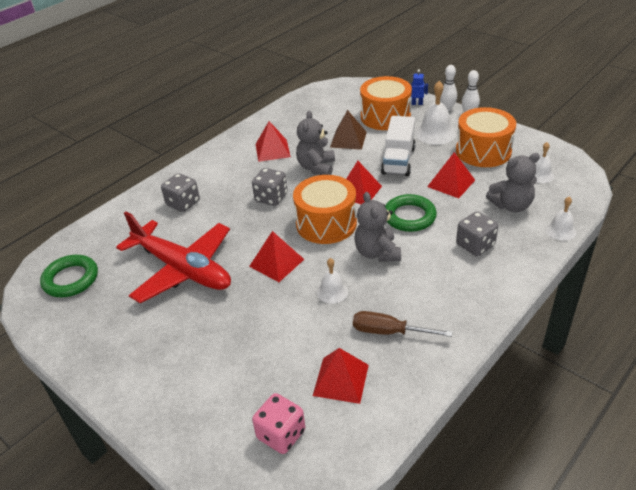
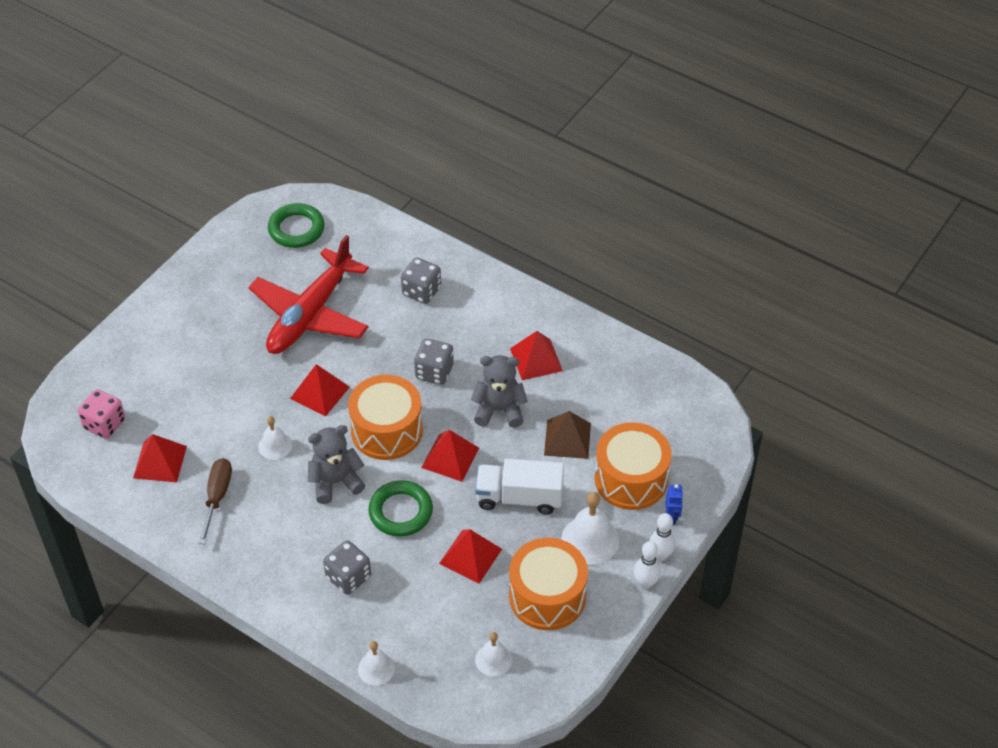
camera: 80 degrees right, 10 degrees up
grey teddy bear [486,153,540,212] -> none

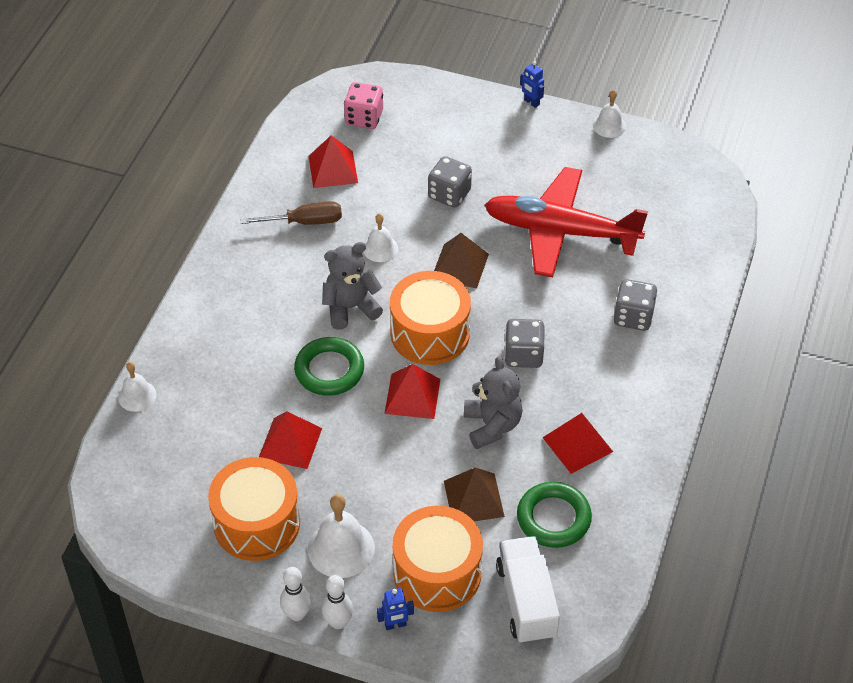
camera: 75 degrees right, 0 degrees up
green ring [268,203,325,248] -> green ring moved to [517,482,592,548]
red pyramid [290,364,350,417] -> brown pyramid [434,233,489,289]
grey teddy bear [308,425,365,504] -> grey teddy bear turned 75 degrees counterclockwise [322,242,383,330]
grey dice [323,540,371,595] -> grey dice moved to [428,156,472,208]
white truck [475,459,564,515] -> white truck moved to [496,536,560,644]
white bell [475,632,512,677] -> white bell moved to [593,90,626,138]
none -> blue robot [520,61,544,108]

